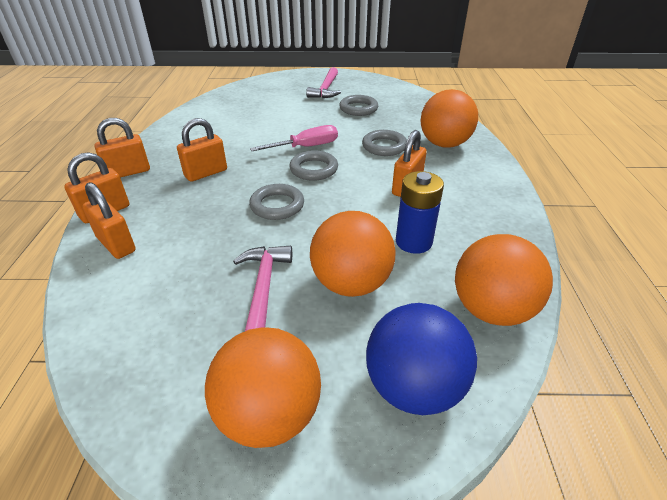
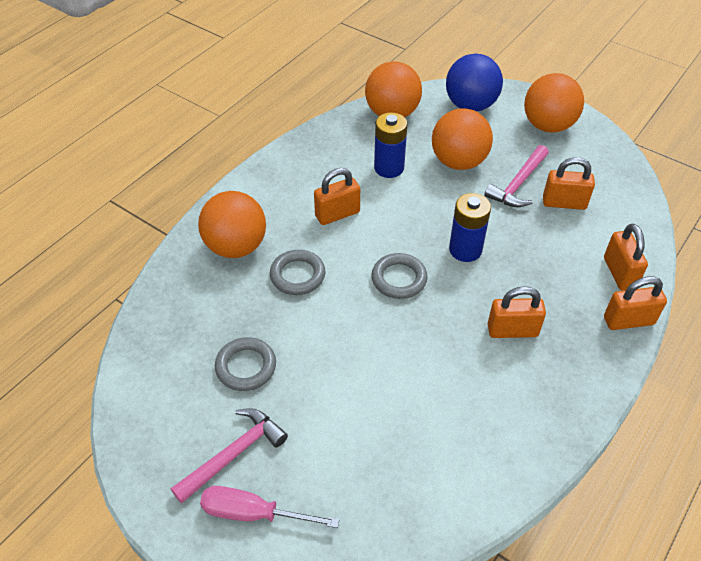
camera: 145 degrees left, 10 degrees up
orange padlock [95,118,150,178] -> orange padlock moved to [543,157,595,210]
grey ring [249,184,304,220] -> blue battery [449,193,491,262]
pink screwdriver [250,125,338,151] -> pink screwdriver moved to [200,486,339,528]

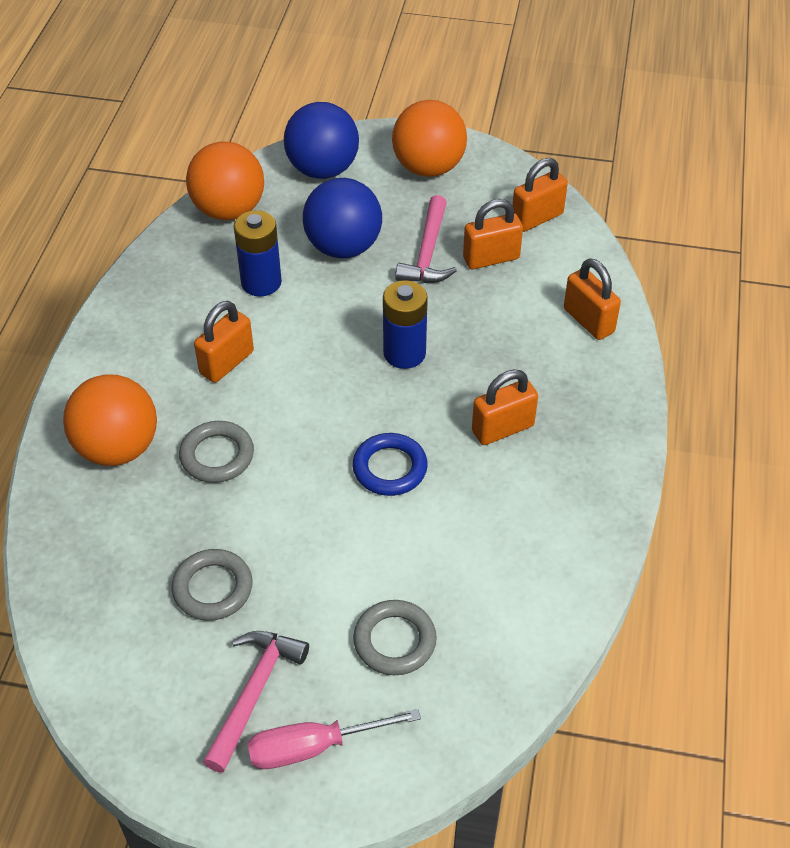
camera: 25 degrees left, 0 degrees up
grey ring [371,253,428,299] -> grey ring moved to [353,600,437,675]
orange ball [432,108,493,170] -> blue ball [303,178,382,258]
orange padlock [604,276,667,330] -> orange padlock moved to [513,158,568,232]
none -> blue ring [353,433,428,496]

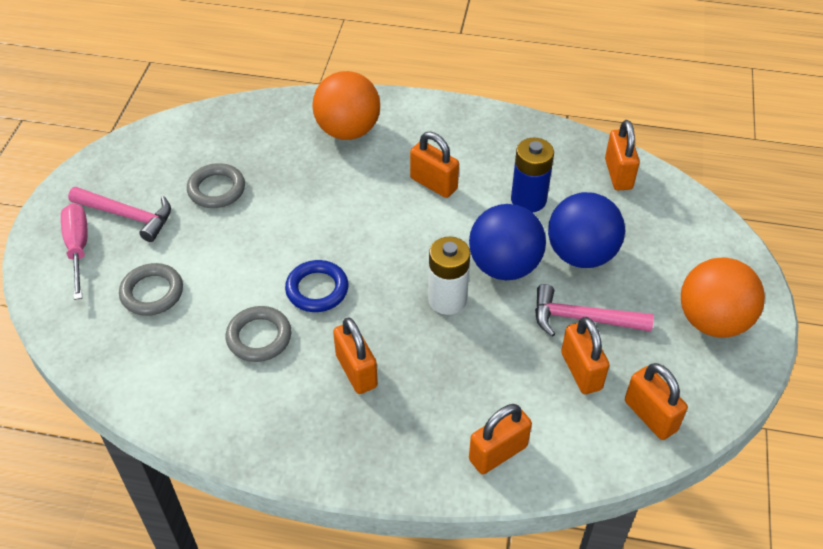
camera: 90 degrees right, 0 degrees up
grey ring [179,421,254,483] -> grey ring moved to [226,306,292,362]
orange ball [186,141,264,220] -> orange padlock [605,120,640,190]
blue ball [284,102,359,179] -> blue ball moved to [469,204,546,280]
blue battery [383,280,428,369] -> white battery [428,237,470,315]

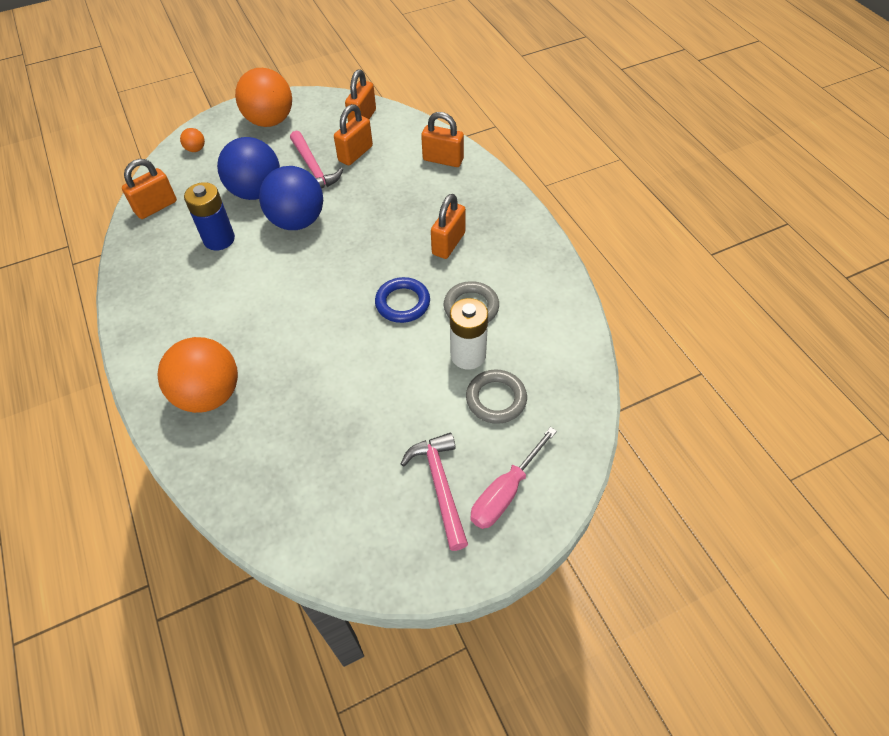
camera: 125 degrees left, 5 degrees up
grey ring [187,163,245,208] -> none
orange padlock [410,132,459,198] -> none
white battery [428,237,470,315] -> white battery moved to [450,298,488,370]
none -> orange ball [180,128,205,152]

